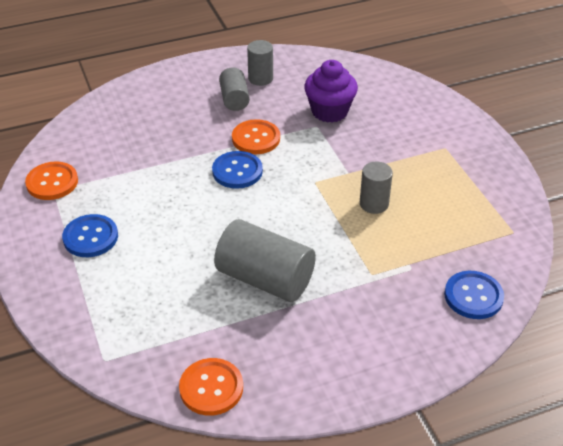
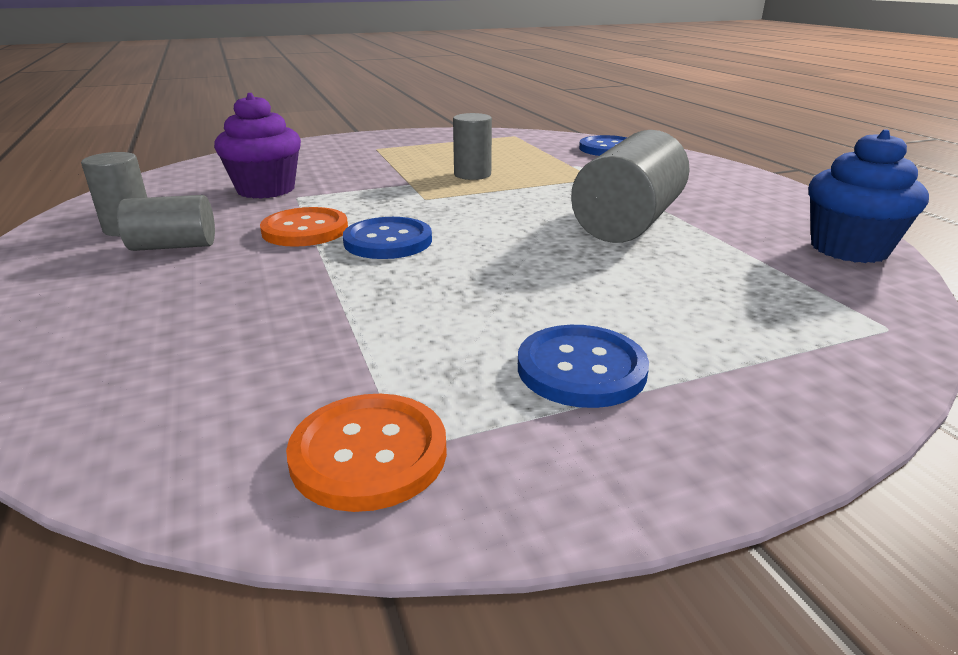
camera: 90 degrees left, 15 degrees down
orange button [179,358,243,416] -> blue cupcake [809,129,929,263]

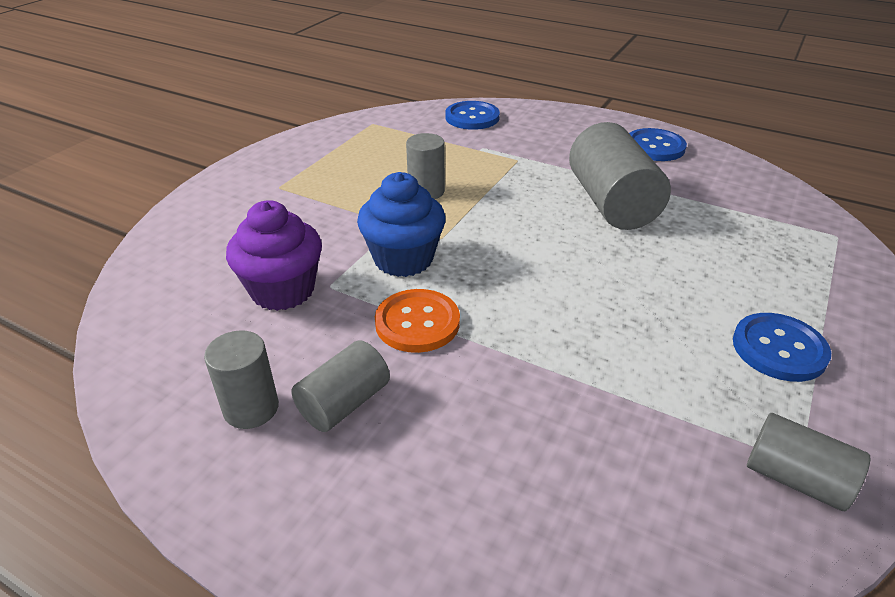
camera: 40 degrees left, 10 degrees up
orange button [286,394,447,512] -> grey cylinder [747,413,870,511]
blue button [343,217,432,259] -> blue button moved to [629,128,687,161]
blue cupcake [809,129,929,263] -> blue cupcake moved to [357,172,446,277]

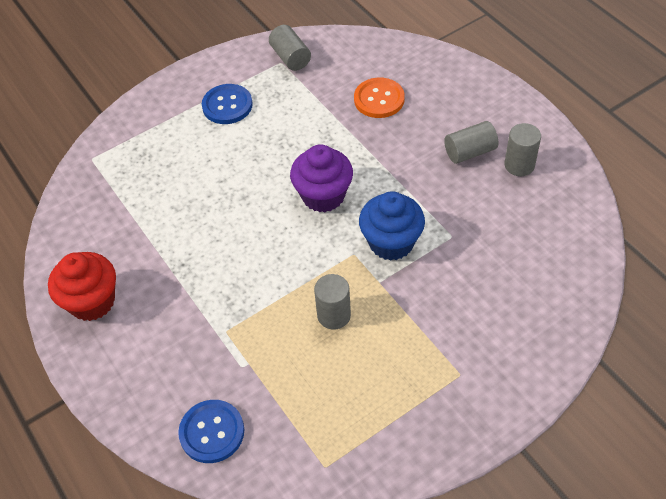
camera: 150 degrees left, 15 degrees up
purple cupcake [226,200,322,311] -> purple cupcake moved to [290,144,353,212]
orange button [375,289,460,353] -> orange button moved to [354,78,405,118]
grey cylinder [569,122,671,230] -> none
blue button [629,128,687,161] -> red cupcake [48,252,116,321]

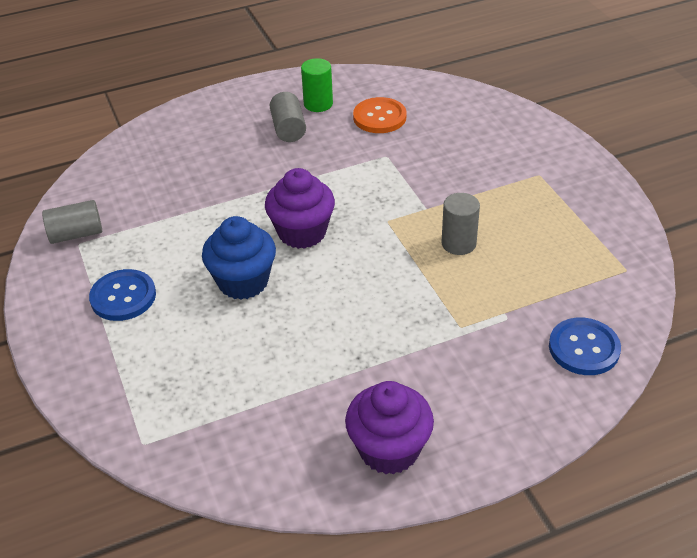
camera: 80 degrees left, 10 degrees down
red cupcake [48,252,116,321] -> purple cupcake [345,381,434,474]
orange button [354,78,405,118] -> orange button moved to [353,97,406,133]
blue cupcake [359,191,425,261] -> blue cupcake moved to [202,216,276,300]
grey cylinder [504,123,541,176] -> green cylinder [301,58,333,112]

